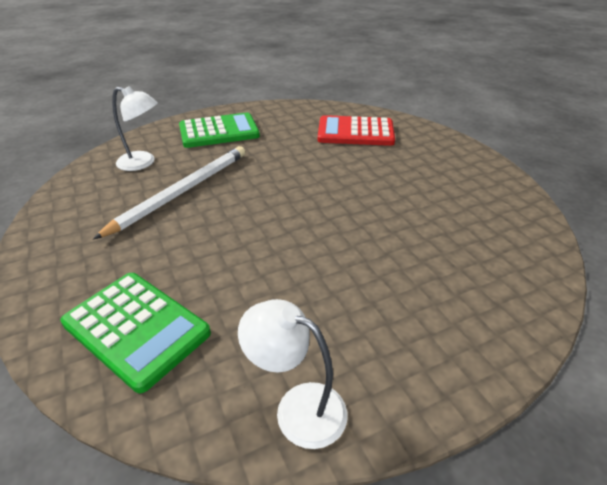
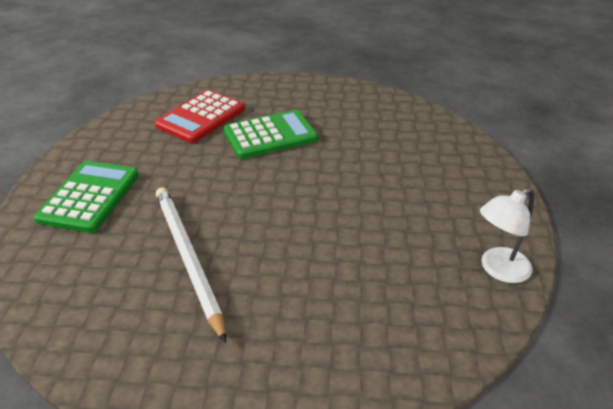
camera: 60 degrees left, 0 degrees up
green calculator [60,273,211,393] -> green calculator moved to [224,110,318,159]
white lamp [112,86,158,171] -> none

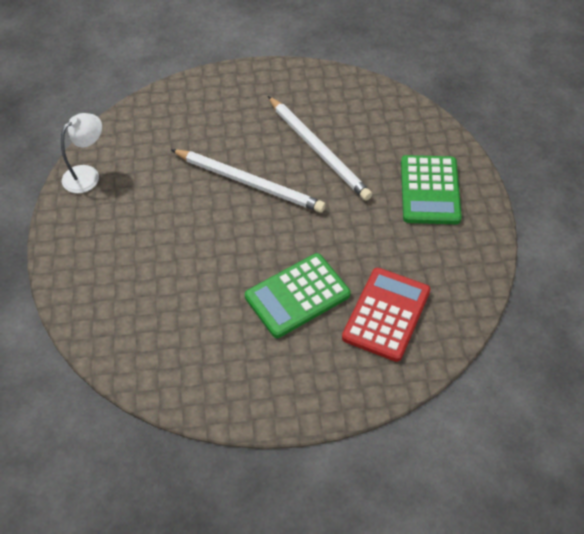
camera: 170 degrees right, 15 degrees up
none -> white pencil [171,149,326,212]

